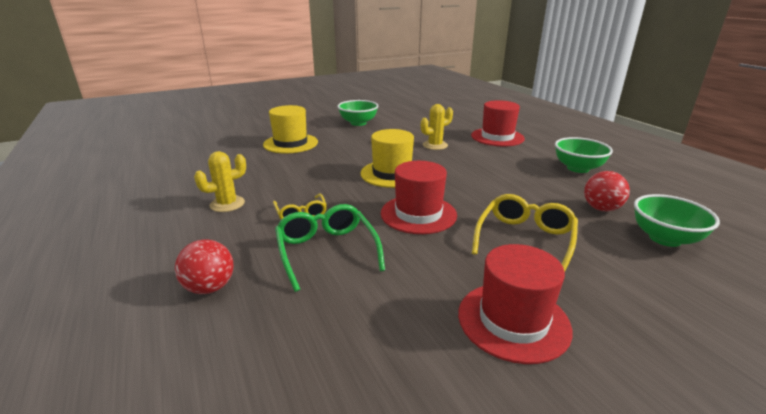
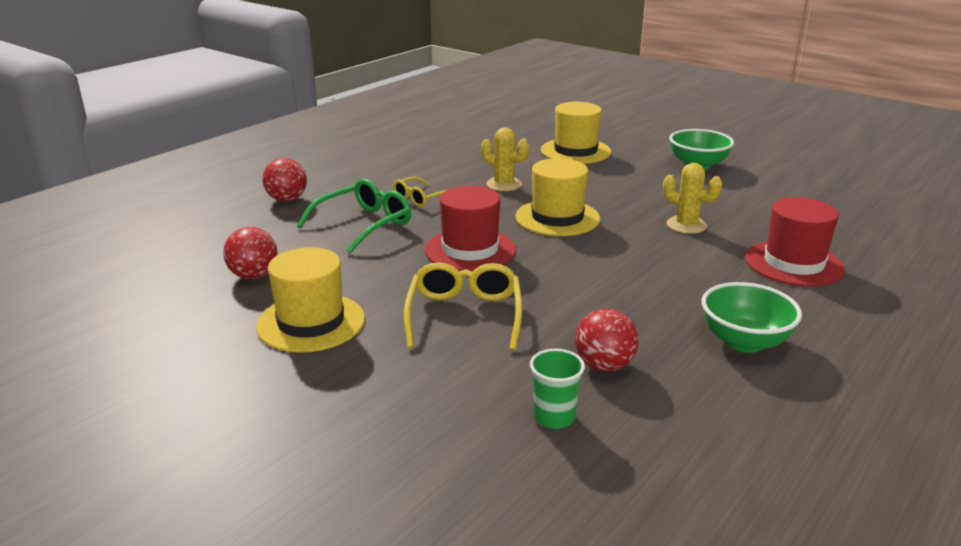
camera: 65 degrees right, 0 degrees up
yellow cactus [194,151,246,212] -> yellow cactus moved to [481,127,529,191]
red hat [458,244,572,364] -> yellow hat [256,247,365,353]
yellow glasses [472,194,578,272] -> yellow glasses turned 90 degrees counterclockwise [404,262,522,351]
green bowl [634,194,720,247] -> green cup [530,349,585,429]
none -> red ball [223,227,278,279]

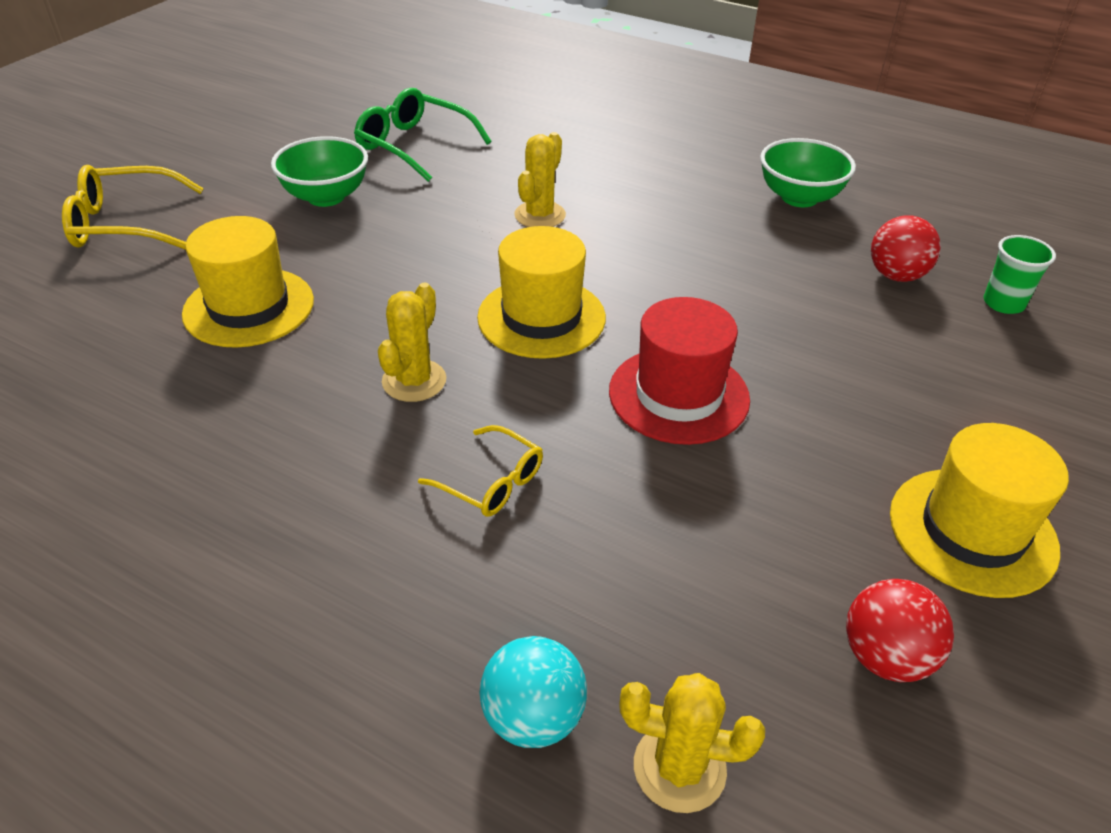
camera: 100 degrees left, 15 degrees up
red ball [263,158,307,202] -> turquoise ball [480,636,587,748]
green glasses [297,179,411,254] -> green glasses moved to [354,88,491,182]
yellow glasses [404,262,522,351] -> yellow glasses moved to [62,165,204,249]
red hat [745,197,845,287] -> none
none -> yellow cactus [619,673,765,813]

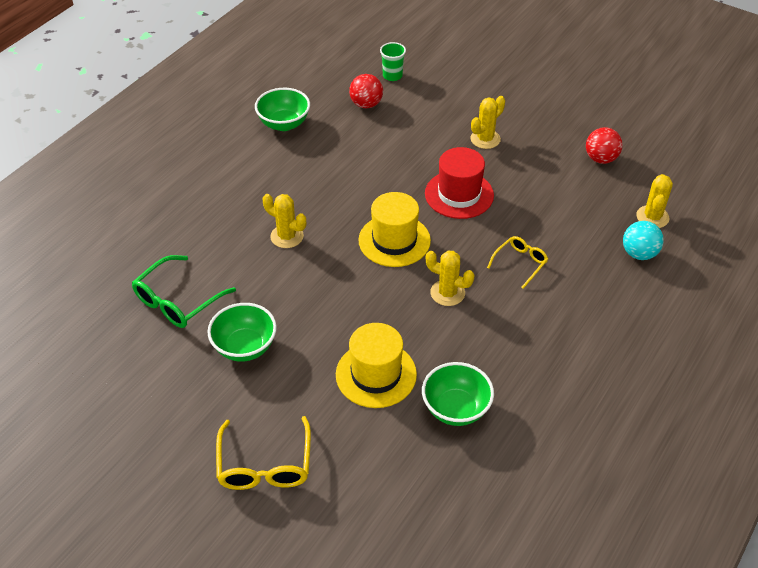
camera: 85 degrees left, 5 degrees up
yellow hat [890,423,1069,598] -> none
none -> green bowl [422,362,494,426]
none -> yellow cactus [470,96,505,149]

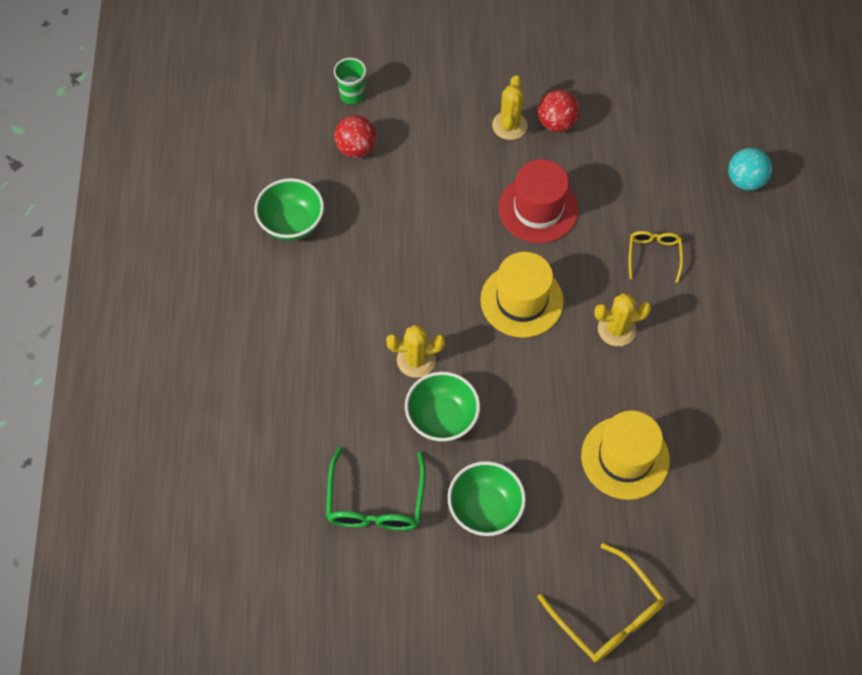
camera: 35 degrees left, 15 degrees up
green bowl [422,362,494,426] -> green bowl moved to [405,372,480,442]
red ball [586,127,623,164] -> red ball moved to [538,90,580,132]
yellow cactus [636,174,673,228] -> none

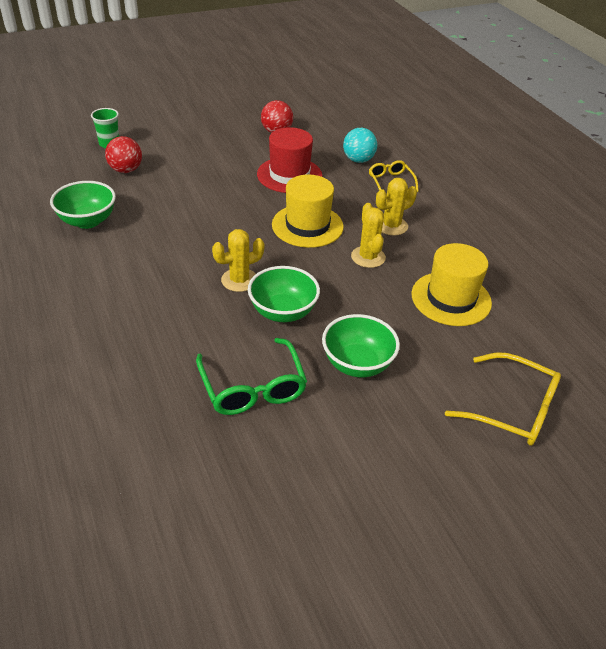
camera: 25 degrees left, 20 degrees down
yellow cactus [492,75,528,140] -> yellow cactus moved to [351,203,386,268]
turquoise ball [728,148,772,191] -> turquoise ball moved to [343,128,377,163]

